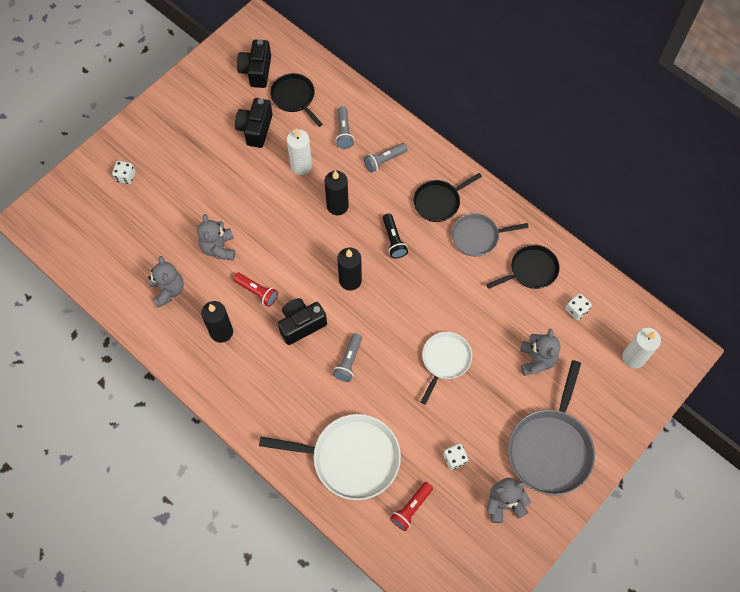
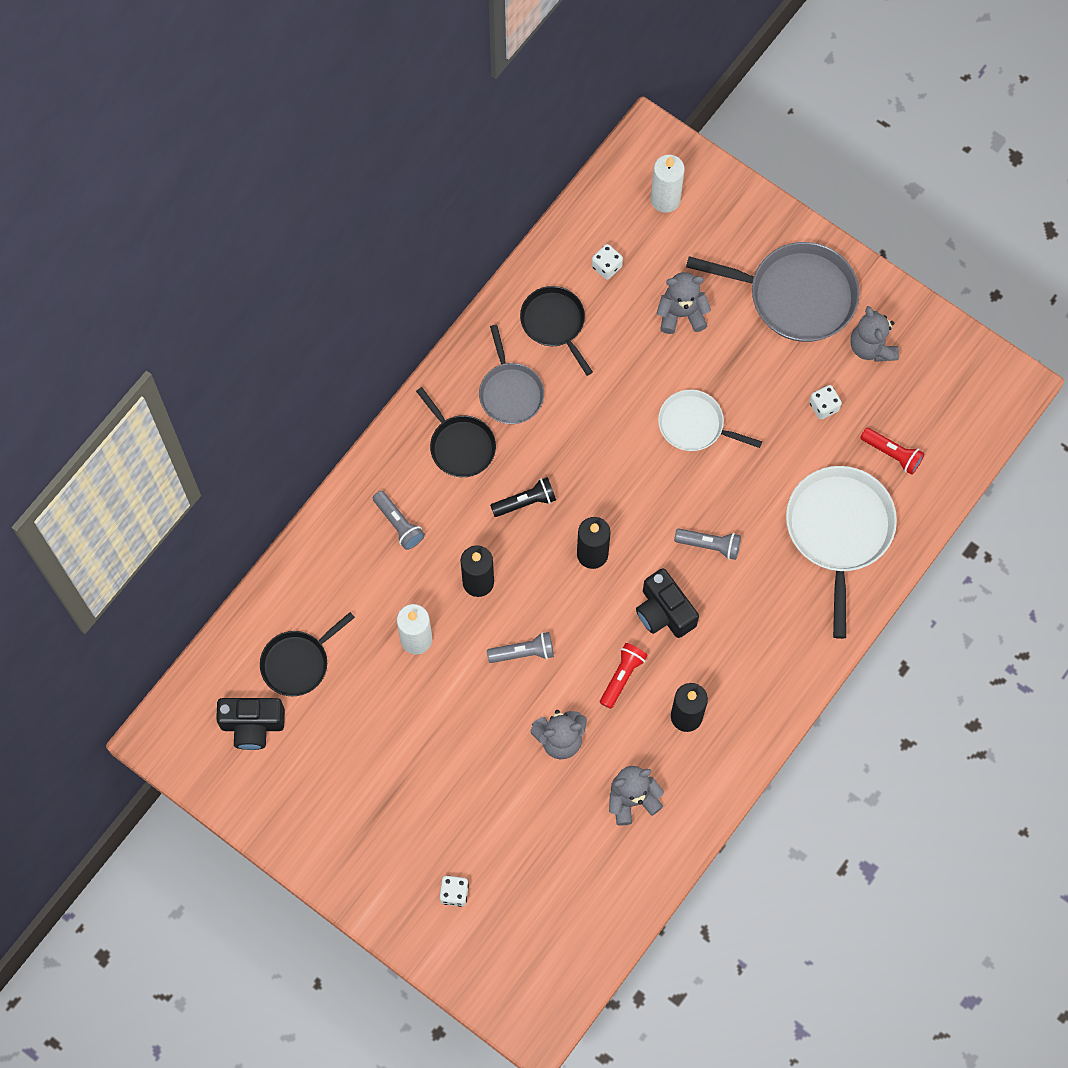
camera: 95 degrees left, 5 degrees up
black camera [235,98,273,148] -> none
grey flashlight [336,106,354,149] -> grey flashlight moved to [487,632,554,663]

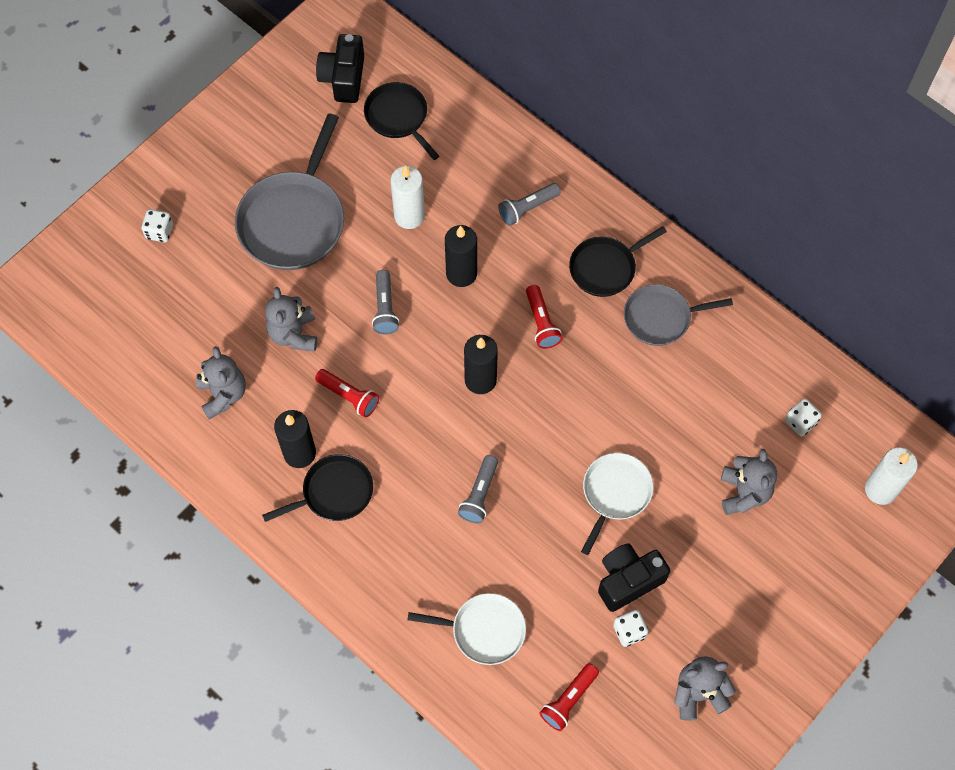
camera: 95 degrees right, 5 degrees down
black flashlight [490,477,556,517] -> red flashlight [526,285,562,349]
black pan [520,286,593,376] -> black pan moved to [262,454,373,522]
black camera [636,568,699,638] -> black camera moved to [598,543,670,612]
grey pan [686,242,859,342] -> grey pan moved to [235,113,344,270]
white pan [786,466,897,639] -> white pan [407,593,526,665], size x0.60

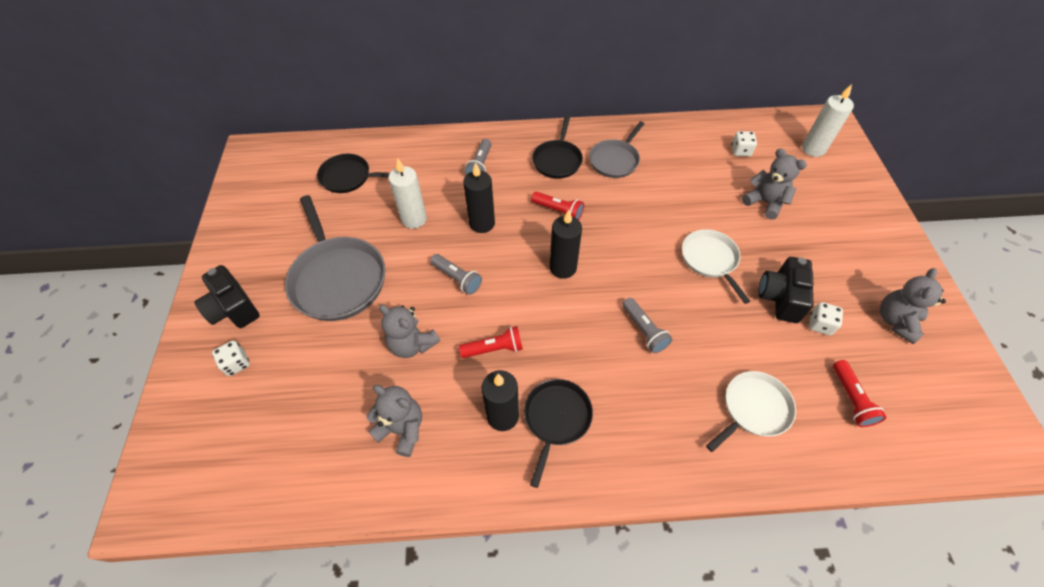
camera: 45 degrees left, 10 degrees down
black camera [316,34,364,103] -> black camera moved to [194,265,260,328]

